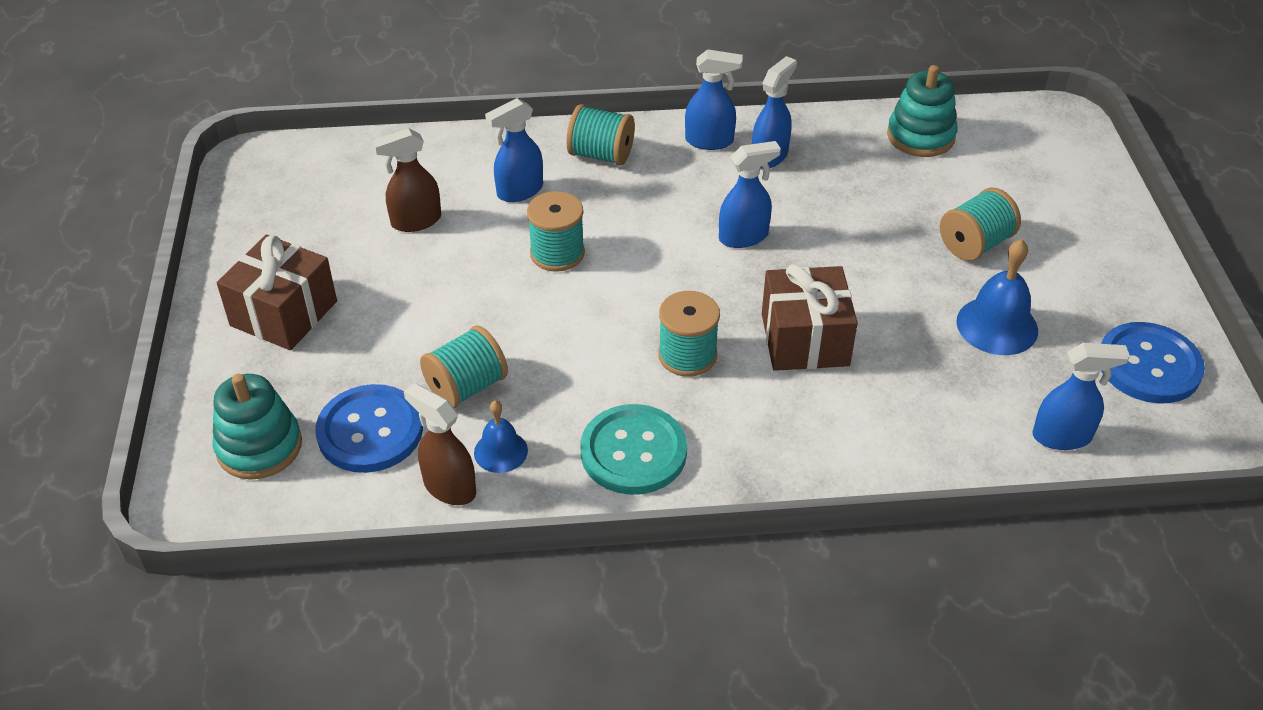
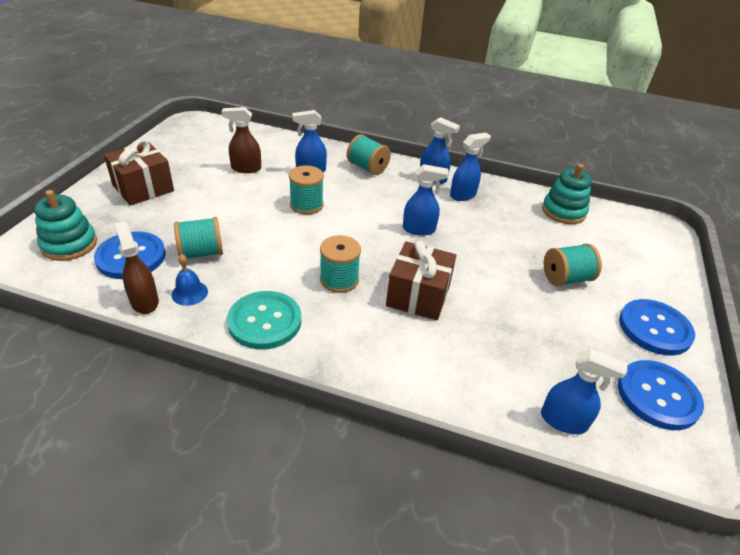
camera: 20 degrees right, 5 degrees down
blue bell [956,239,1038,355] -> none
none -> blue button [619,299,695,356]

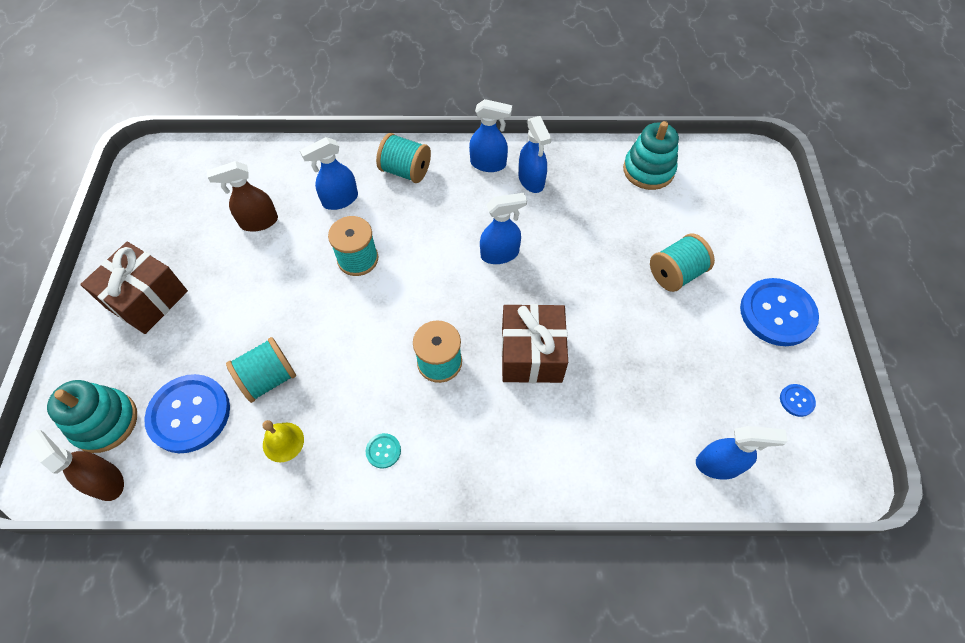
camera: 15 degrees left, 20 degrees up
brown spray bottle [114,221,159,314] -> brown spray bottle moved to [24,430,124,501]
blue bell [172,254,208,306] -> yellow bell [262,420,304,462]
turquoise button [227,291,301,350] -> turquoise button [366,433,401,468], size x0.42
blue spray bottle [450,133,491,201] -> blue spray bottle turned 120 degrees clockwise [519,116,552,193]
blue button [618,360,704,430] -> blue button [780,384,816,417], size x0.42

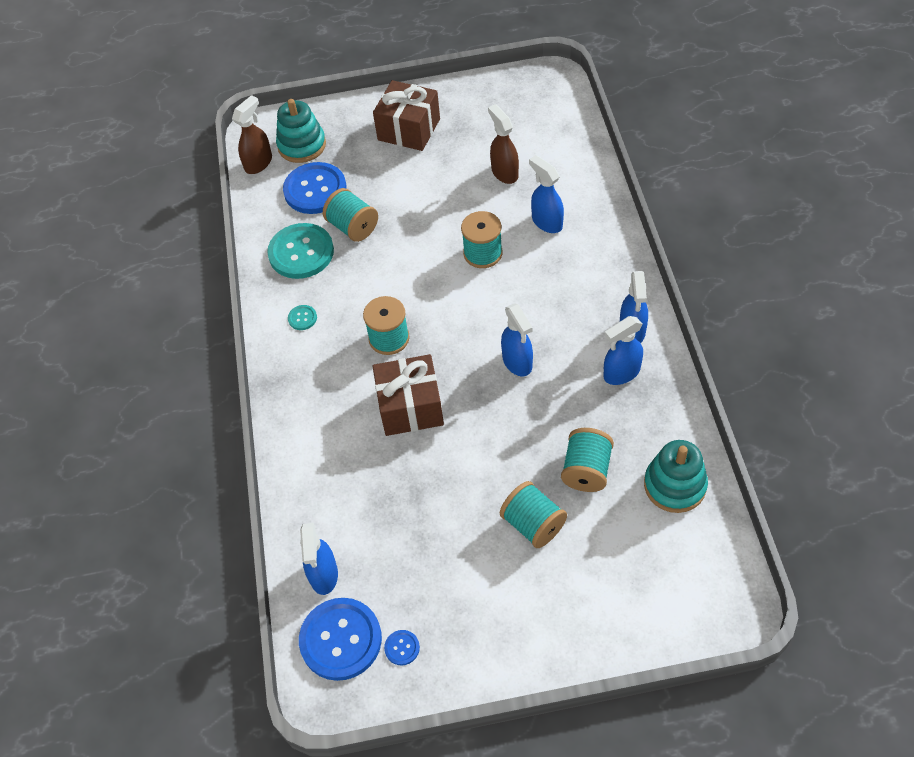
camera: 85 degrees right, 5 degrees down
yellow bell [262,420,304,462] -> turquoise button [267,223,334,279]
turquoise spool [376,133,431,183] -> turquoise spool moved to [561,428,614,492]
blue button [740,278,819,346] -> blue button moved to [299,598,382,681]

